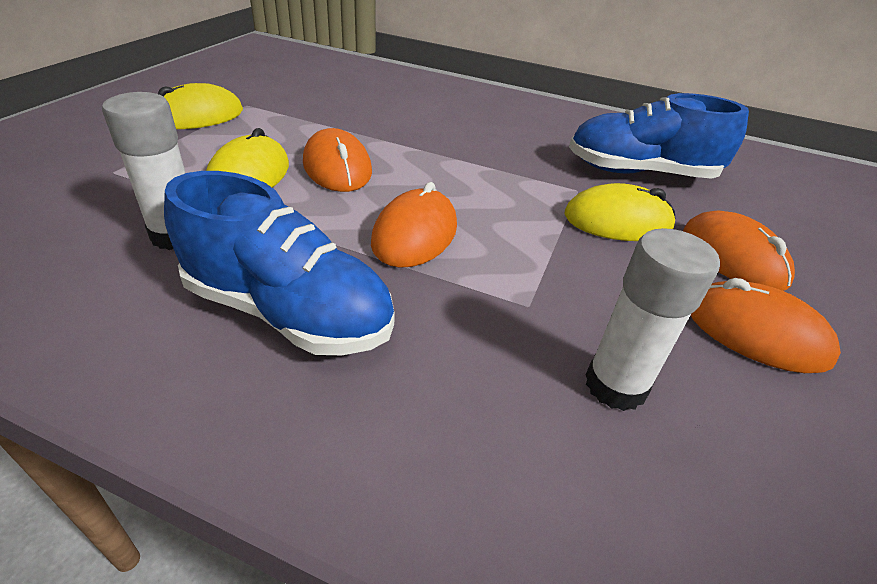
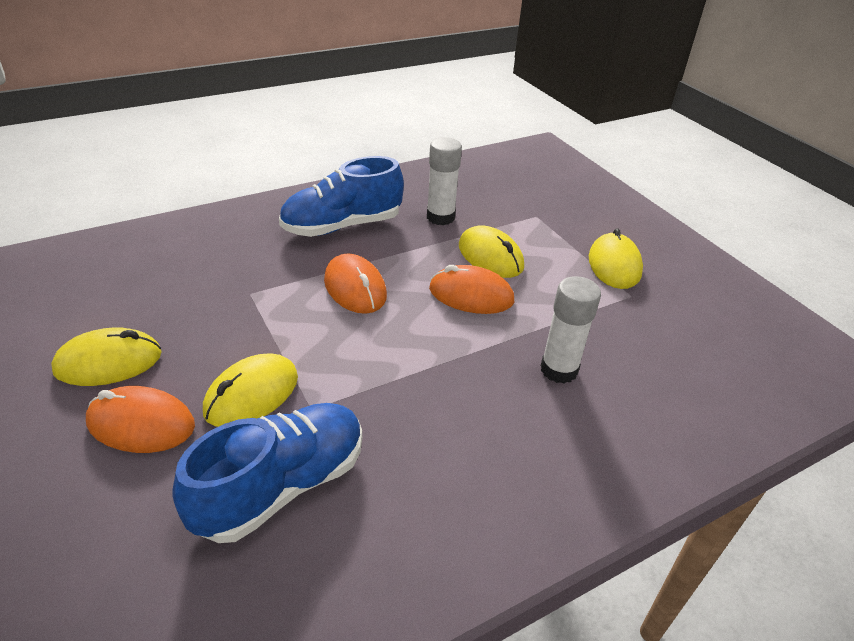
camera: 130 degrees right, 0 degrees up
white glue stick [585,228,720,411] -> white glue stick moved to [541,276,601,384]
orange mouse [691,278,841,373] -> yellow mouse [51,327,162,386]

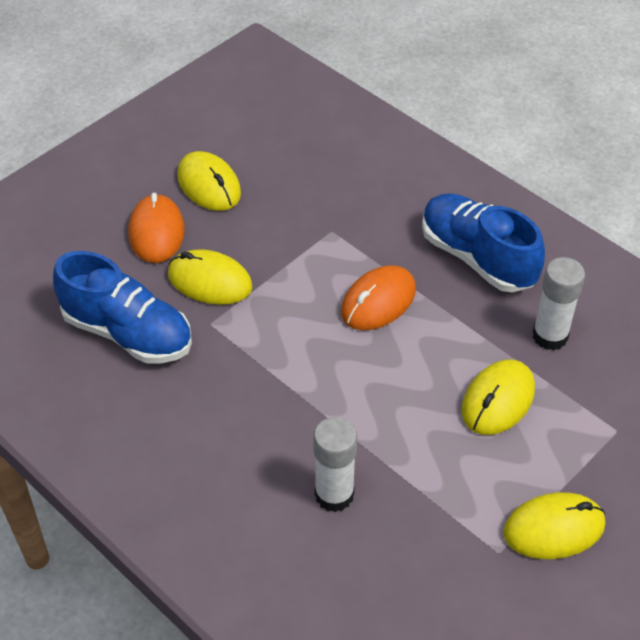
camera: 75 degrees right, 10 degrees up
orange mouse [429,265,514,314] -> none

